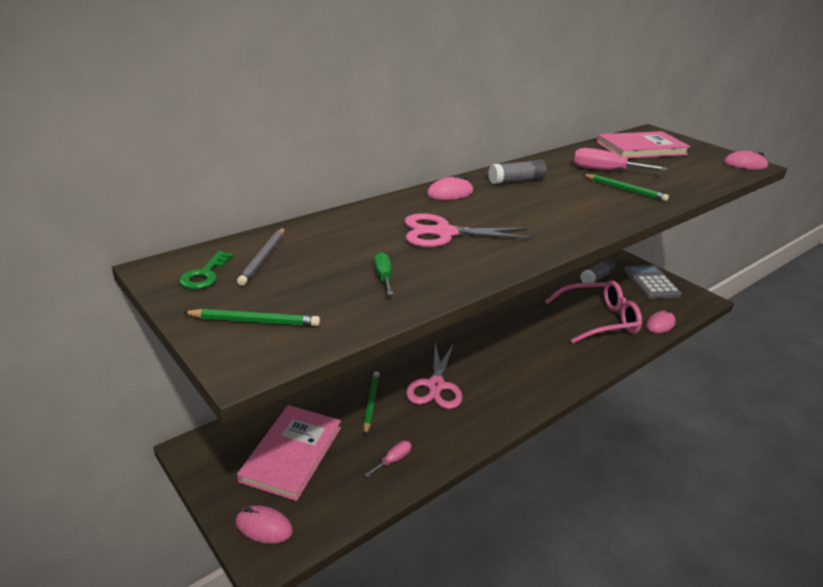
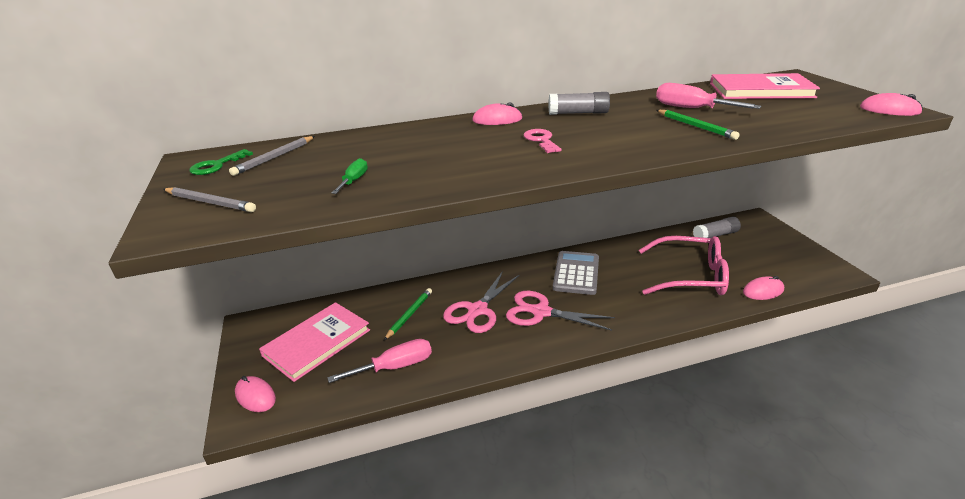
camera: 25 degrees right, 0 degrees up
green pencil [182,309,320,326] -> grey pencil [163,187,256,212]
pink screwdriver [364,441,412,477] -> pink screwdriver [327,339,432,383], size x1.79
pink scissors [405,213,534,247] -> pink scissors moved to [506,291,615,331]
grey calculator [624,265,682,299] -> grey calculator moved to [553,251,599,295]
none -> pink key [524,129,562,153]

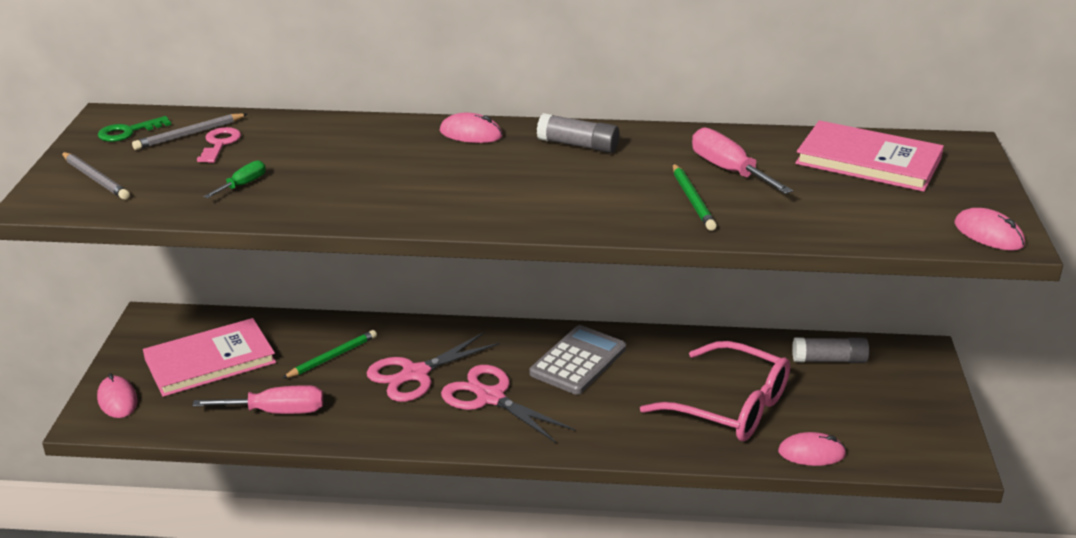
camera: 20 degrees right, 0 degrees up
pink key [524,129,562,153] -> pink key moved to [197,127,241,163]

